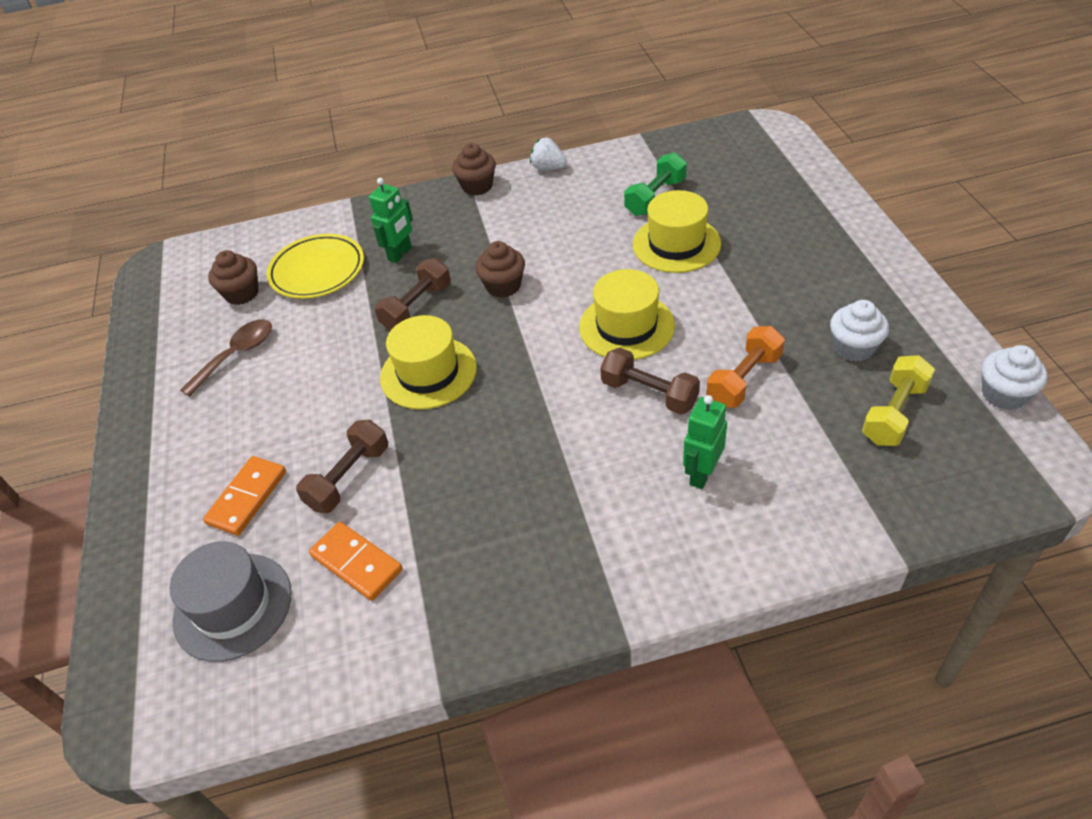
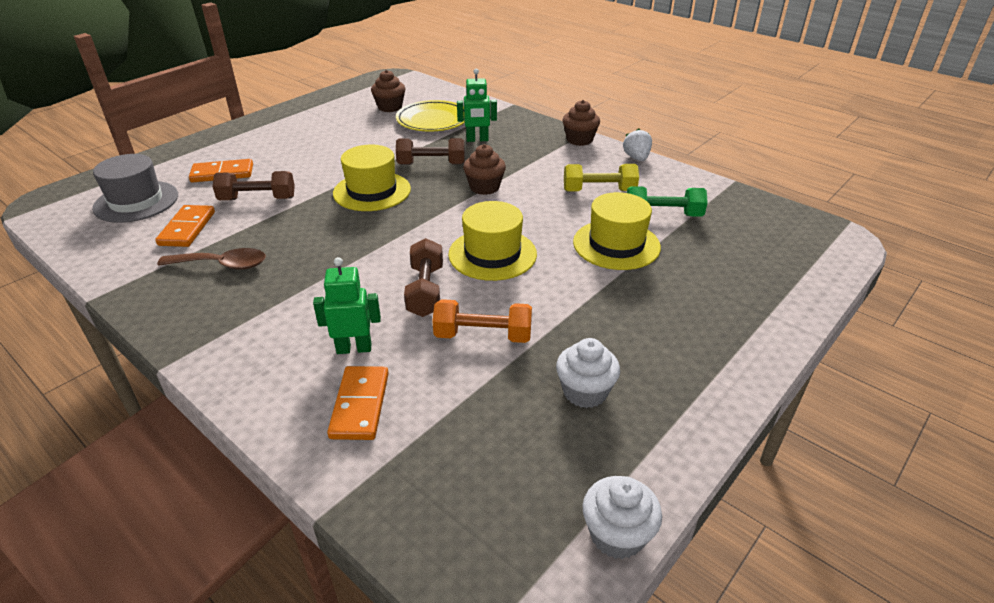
camera: 50 degrees right, 10 degrees down
brown spoon [180,319,272,397] -> brown spoon moved to [157,248,266,270]
yellow dumbbell [862,355,935,446] -> yellow dumbbell moved to [564,164,639,191]
none -> orange domino [327,366,389,440]

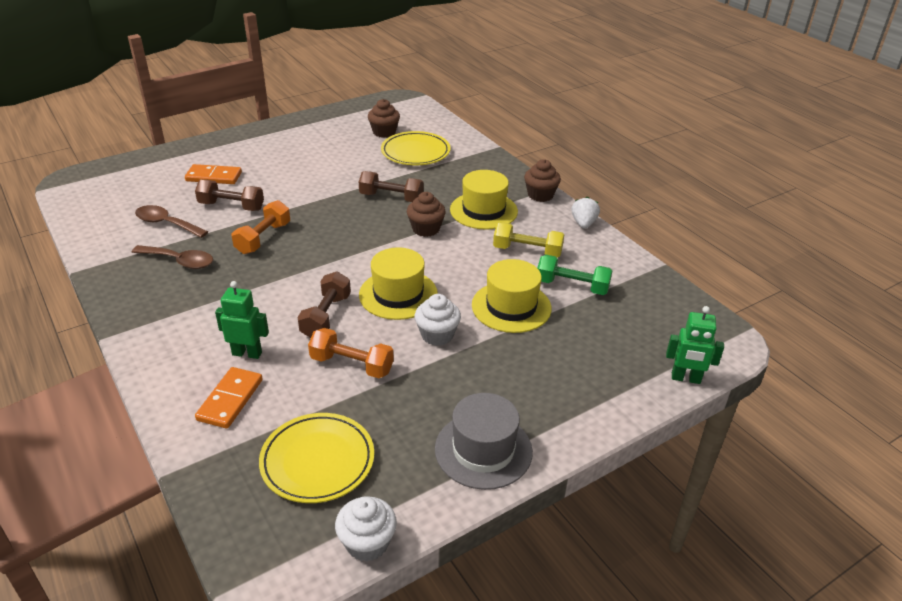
camera: 15 degrees right, 0 degrees up
grey hat [92,154,178,223] -> grey hat moved to [435,393,533,490]
orange domino [155,205,215,247] -> brown spoon [135,205,208,238]
yellow hat [333,145,411,211] -> yellow hat moved to [450,170,518,230]
green robot [457,69,497,142] -> green robot moved to [666,306,724,384]
white cupcake [556,338,620,408] -> white cupcake moved to [415,294,461,346]
none -> orange dumbbell [232,200,290,254]
none -> yellow plate [259,413,374,503]

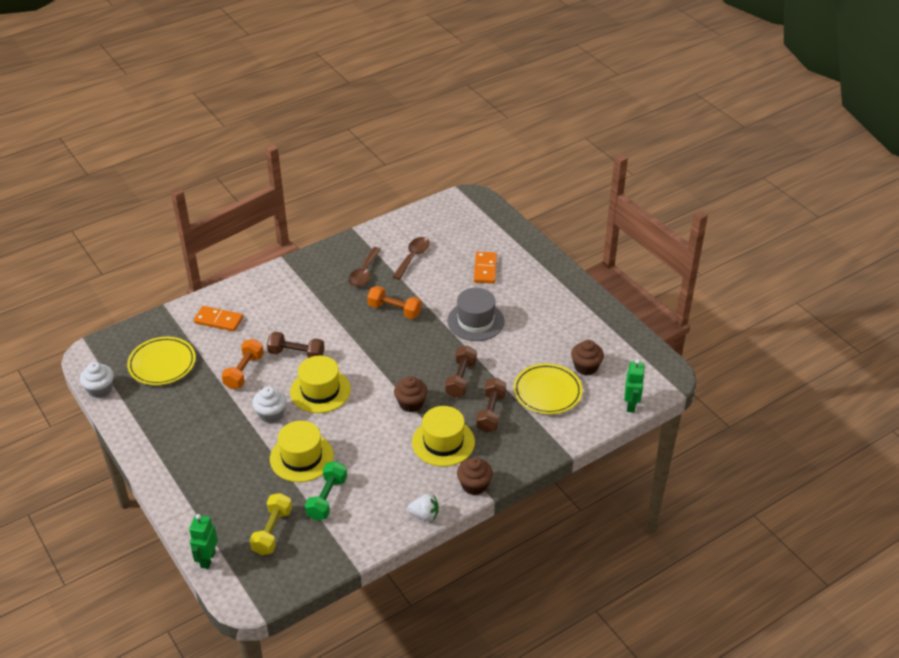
camera: 90 degrees right, 5 degrees up
brown dumbbell [195,180,264,211] -> brown dumbbell moved to [476,378,506,432]
green robot [215,281,269,359] -> green robot moved to [624,359,645,413]
grey hat [435,393,533,490] -> grey hat moved to [447,288,504,341]
yellow dumbbell [493,222,564,257] -> yellow dumbbell moved to [250,493,292,555]

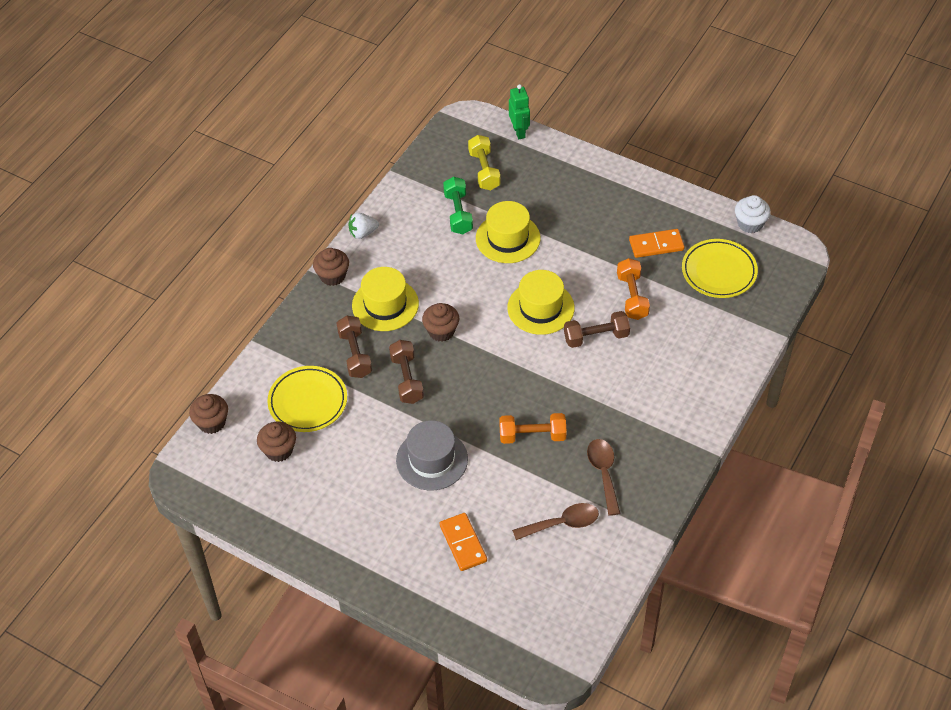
camera: 155 degrees right, 10 degrees up
orange domino [194,306,243,331] -> orange domino moved to [629,229,685,258]
white cupcake [253,387,287,423] -> none
brown spoon [393,237,430,280] -> brown spoon turned 105 degrees counterclockwise [512,503,599,540]
green robot [624,359,645,413] -> brown cupcake [189,394,228,434]

